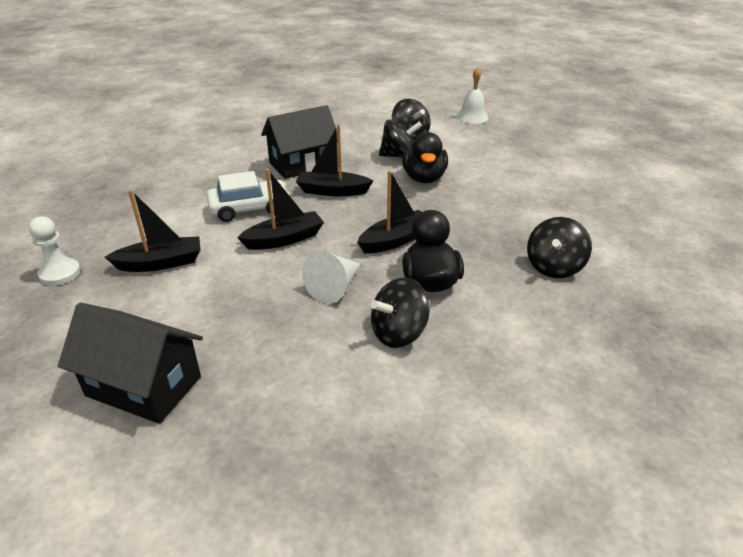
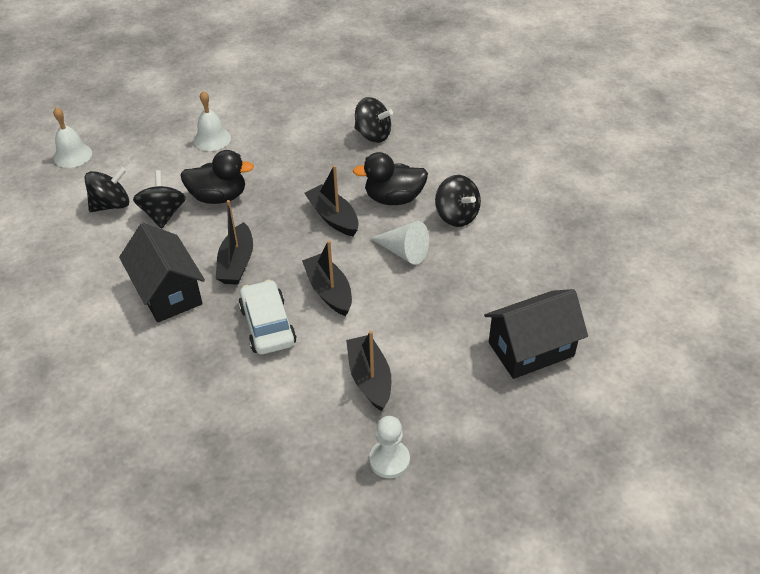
camera: 90 degrees left, 10 degrees up
black house [58,303,203,424] -> black house turned 45 degrees clockwise [484,289,588,379]
none -> white bell [194,91,231,151]

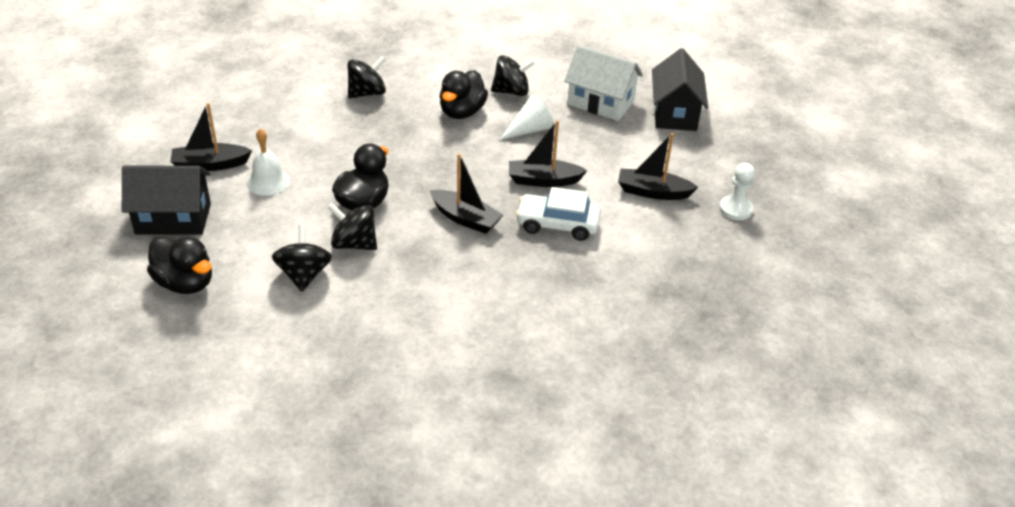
camera: 65 degrees left, 5 degrees down
white bell [53,107,92,168] -> black duck [147,236,212,294]
black house [119,223,205,323] -> black house moved to [122,165,211,235]
black boat [305,165,359,237] -> black boat moved to [170,103,252,171]
none -> white house [564,45,643,121]

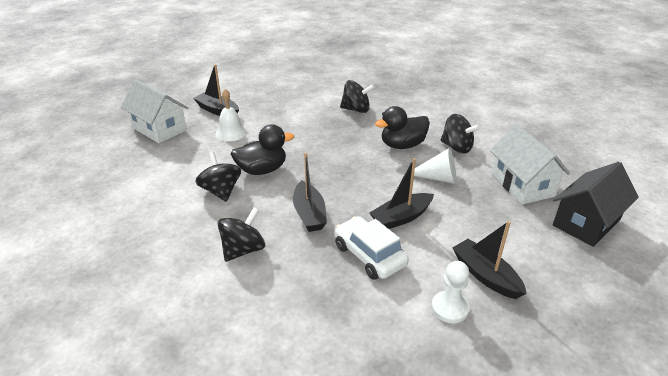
camera: 45 degrees right, 5 degrees down
black house [122,165,211,235] -> white house [121,80,188,143]
black duck [147,236,212,294] -> none
black spinning top [272,225,332,292] -> black spinning top moved to [217,207,265,262]
black boat [509,120,588,187] -> black boat turned 75 degrees counterclockwise [369,158,434,229]
white pawn [719,163,755,220] -> white pawn moved to [432,261,470,323]

